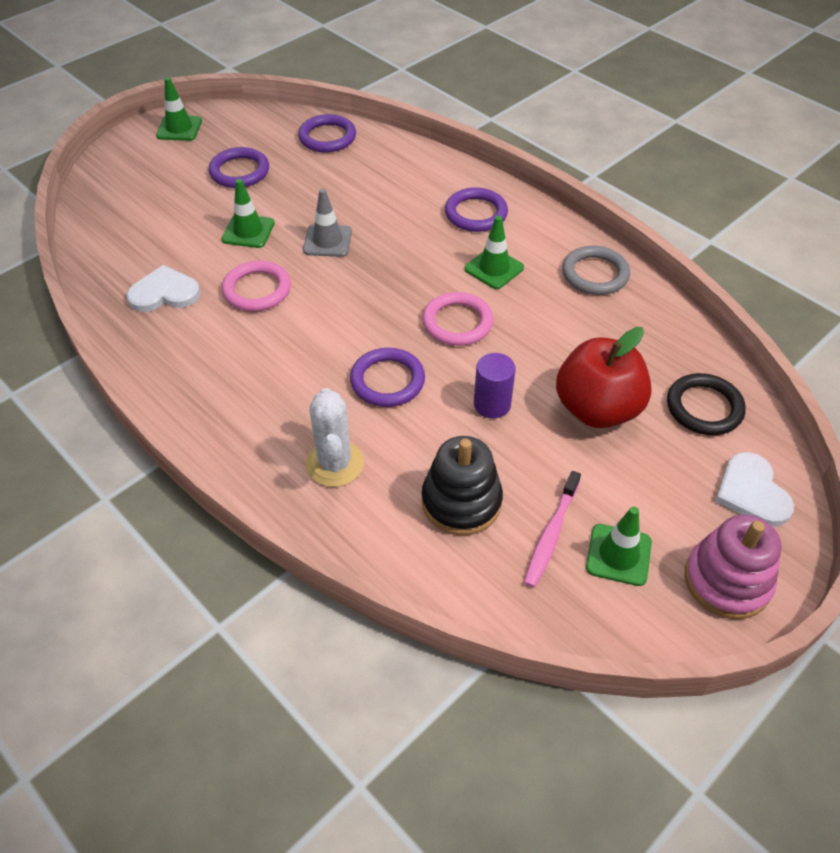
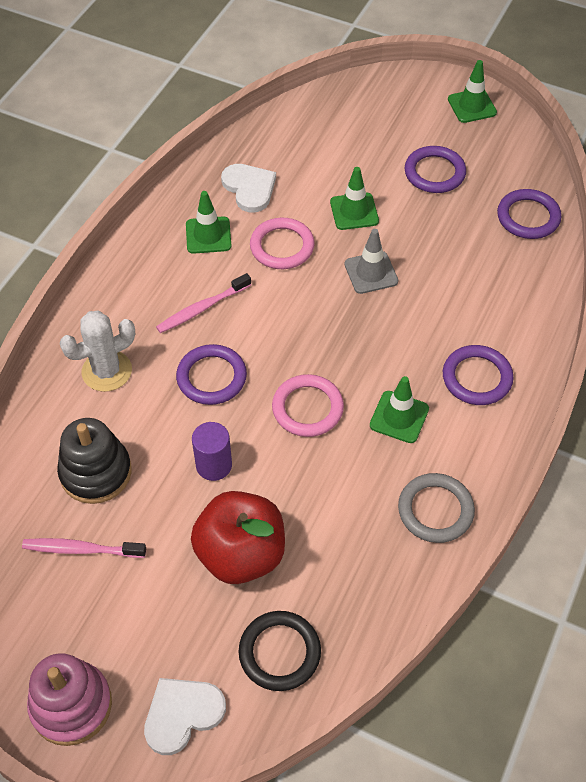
camera: 70 degrees right, 5 degrees up
green traffic cone [586,506,652,586] -> green traffic cone moved to [186,191,231,254]
none -> pink toothbrush [156,273,251,333]

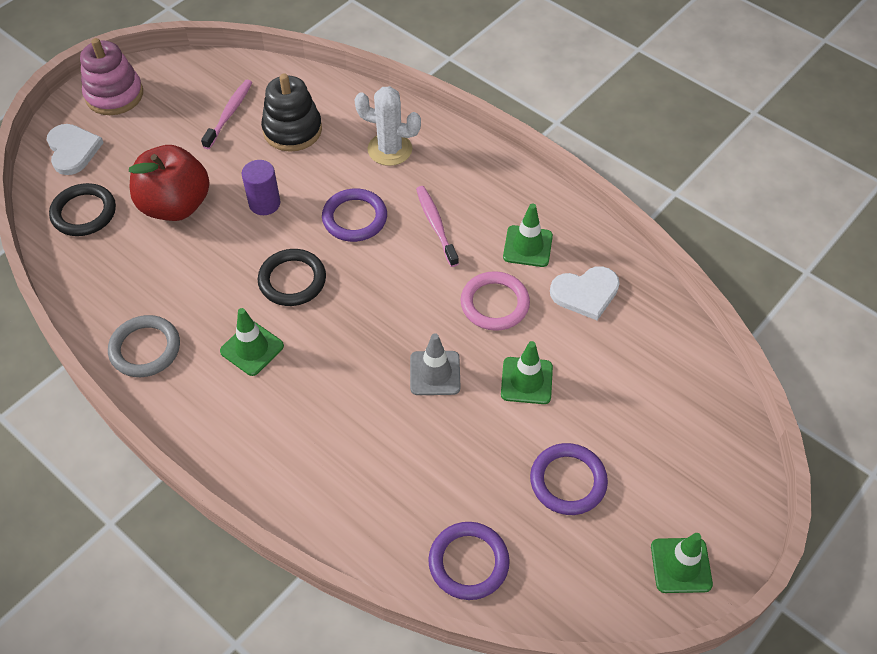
camera: 105 degrees right, 0 degrees up
white cactus [60,311,135,392] -> white cactus turned 60 degrees counterclockwise [354,86,421,166]
pink ring [272,374,344,437] -> black ring [258,249,326,306]
purple ring [443,345,514,405] -> none

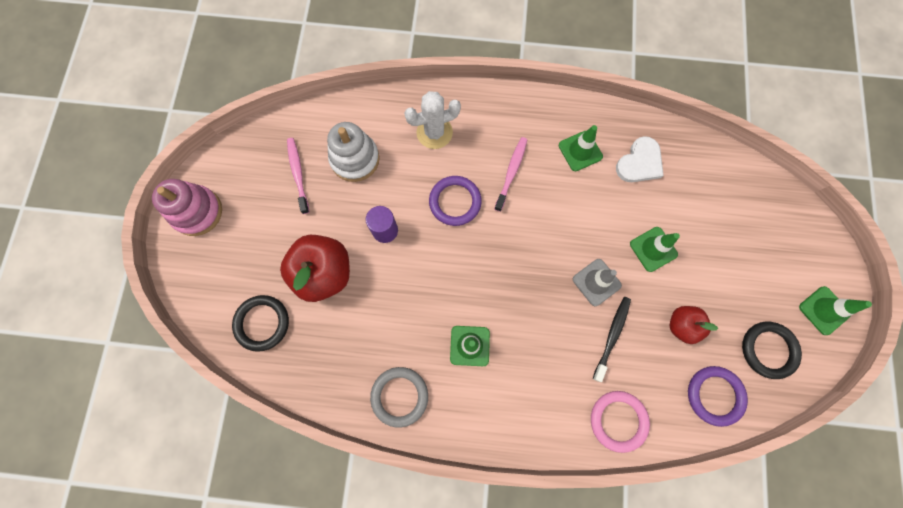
camera: 35 degrees left, 20 degrees up
white heart [47,124,104,175] -> none
black ring [258,249,326,306] -> black ring moved to [742,322,802,379]
black stacking toy [261,74,322,152] -> white stacking toy [327,122,380,182]
pink toothbrush [416,186,459,267] -> pink toothbrush turned 75 degrees clockwise [494,137,527,212]
pink ring [461,271,530,331] -> pink ring moved to [591,391,650,453]
purple ring [530,443,608,515] -> none
none -> black toothbrush [593,297,631,382]
none -> red apple [670,306,718,344]

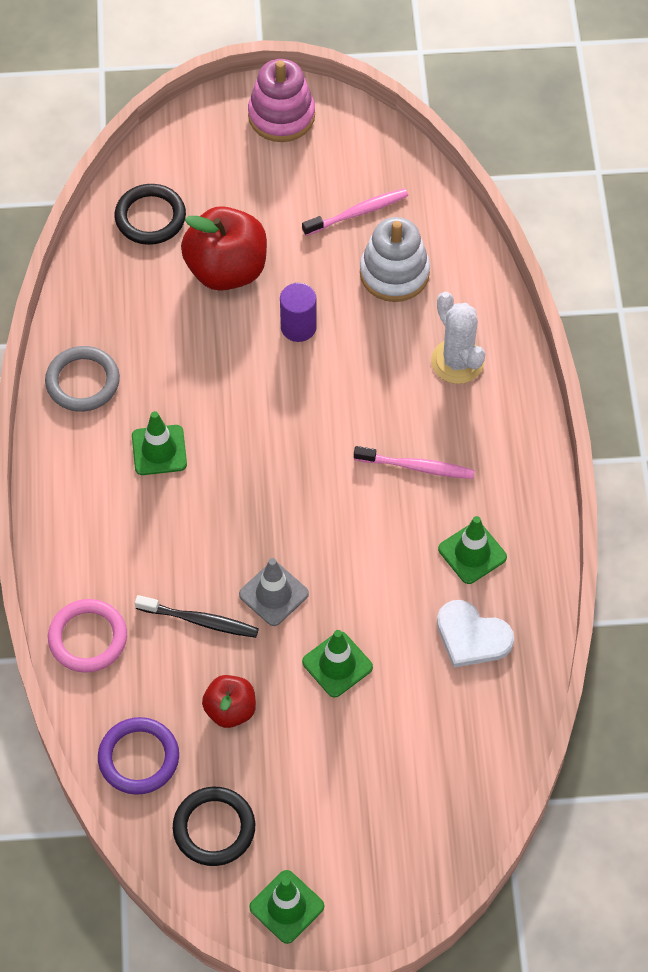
camera: 80 degrees right, 15 degrees down
purple ring [429,176,482,226] -> none

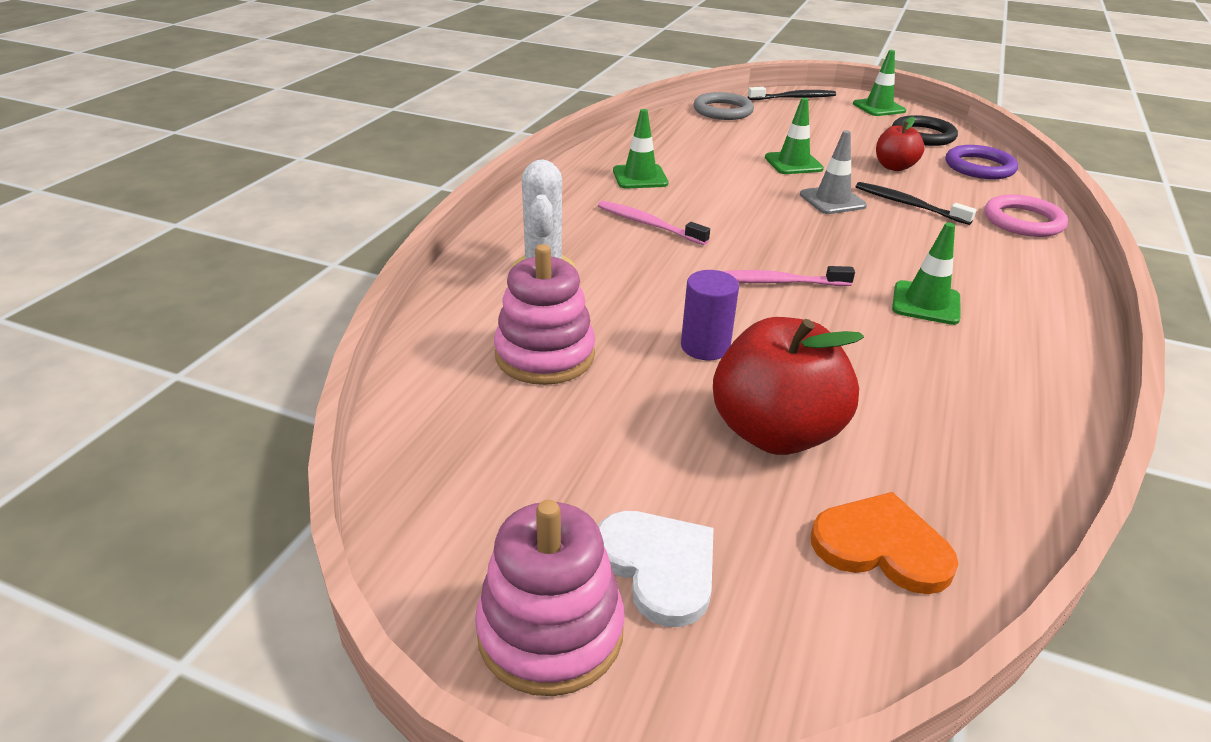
camera: 155 degrees left, 25 degrees down
grey ring [45,346,120,412] -> grey ring moved to [694,92,754,120]
black ring [115,184,186,245] -> orange heart [811,492,959,594]
pink toothbrush [302,188,408,236] -> pink toothbrush moved to [722,266,855,286]
white stacking toy [360,217,430,302] -> pink stacking toy [494,244,595,385]
white heart [437,600,514,668] -> white heart moved to [598,511,713,627]
none -> black toothbrush [748,87,836,100]

